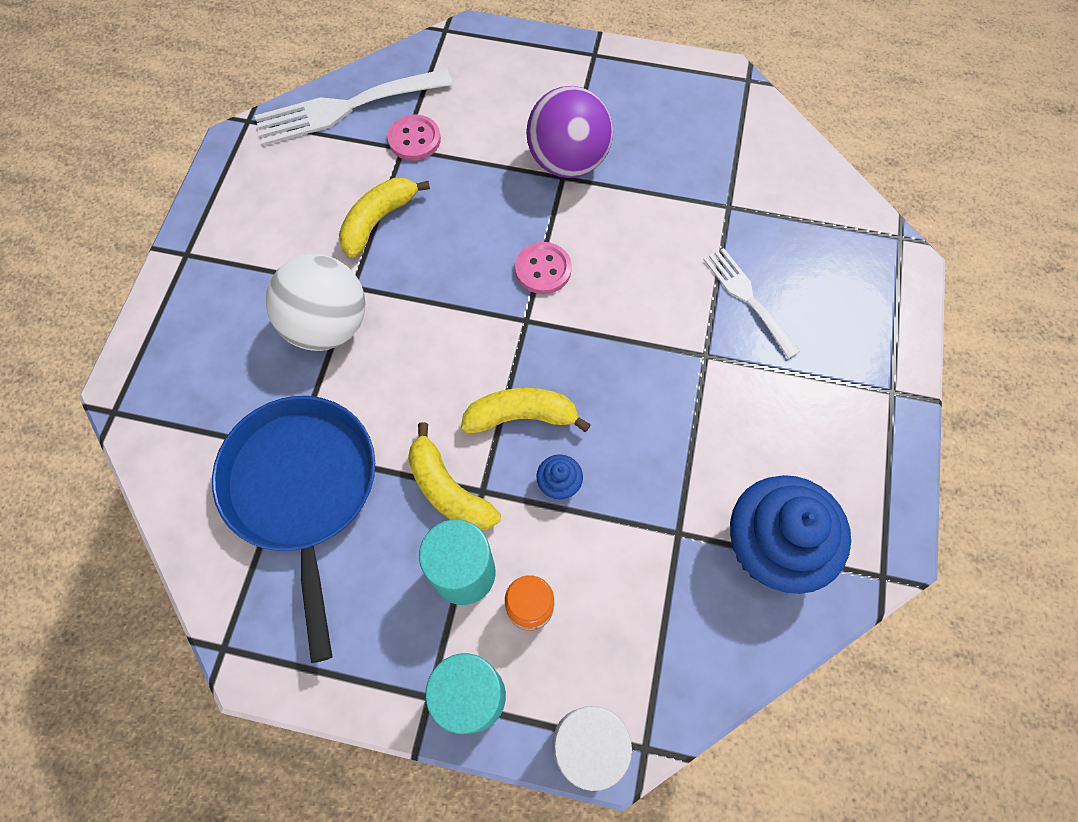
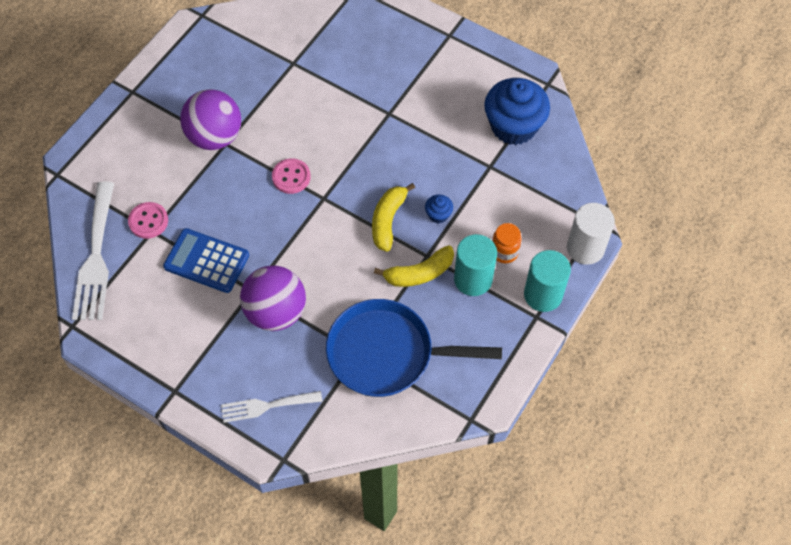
camera: 70 degrees left, 5 degrees down
white ball [266,254,366,351] -> purple ball [240,265,306,331]
yellow banana [339,178,430,258] -> blue calculator [163,228,249,293]
white fork [703,248,800,358] -> white fork moved to [221,391,323,423]

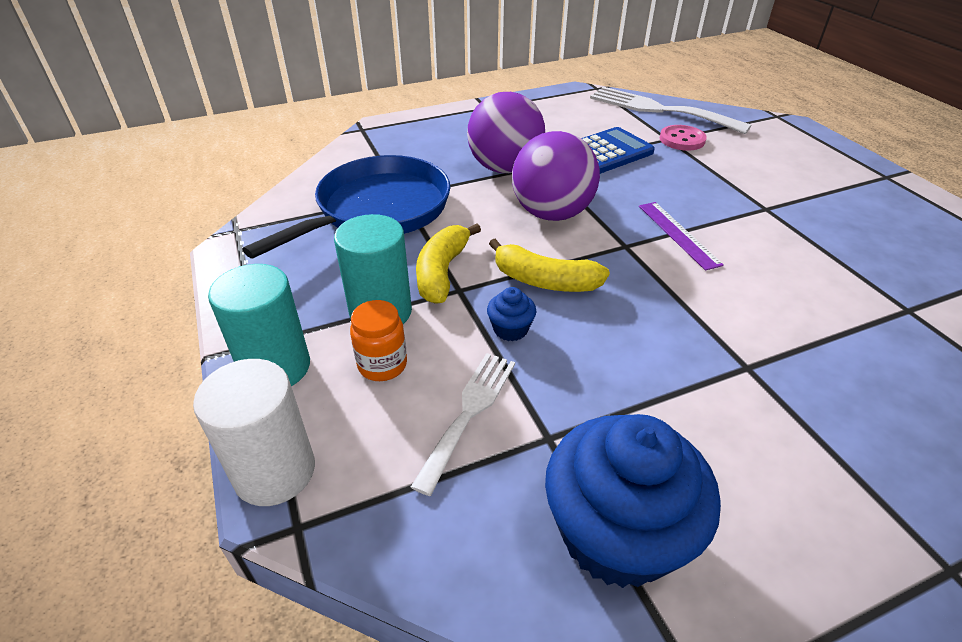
camera: 125 degrees right, 20 degrees down
purple ball [180,89,241,150] -> purple ball moved to [512,131,600,221]
white fork [221,391,323,423] -> white fork moved to [411,353,515,496]
pink button [272,158,311,194] -> purple ruler [639,202,724,271]
yellow banana [372,183,415,252] -> yellow banana turned 150 degrees clockwise [489,239,610,292]

